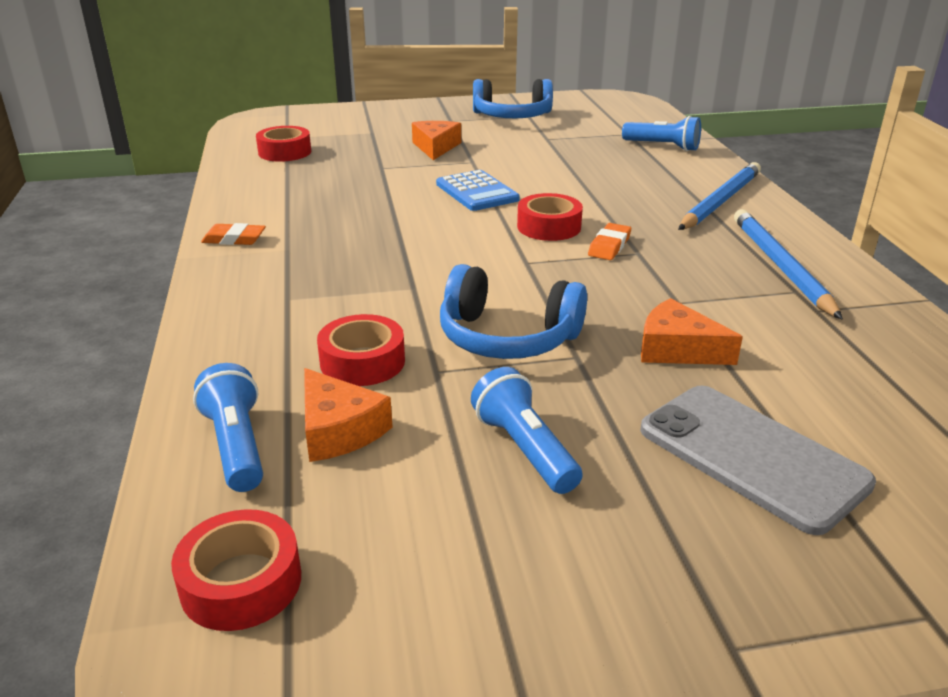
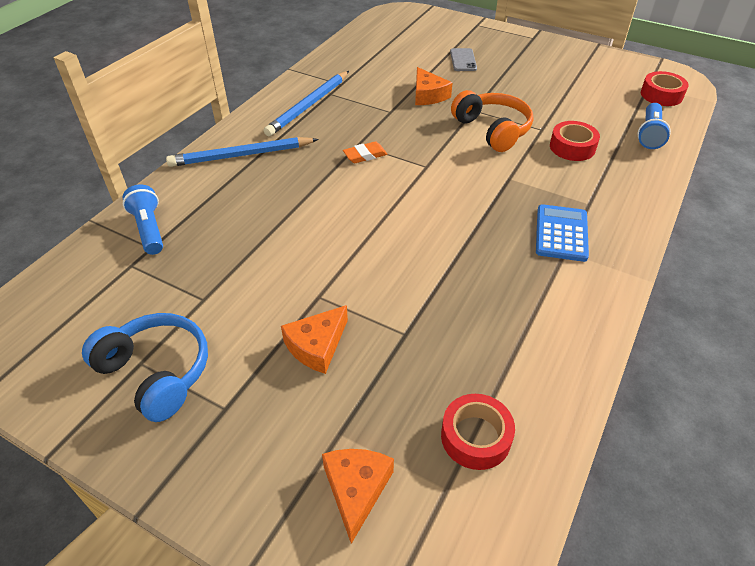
camera: 140 degrees left, 15 degrees up
orange eraser [201,223,266,245] -> none
orange cheese [304,368,392,462] -> orange cheese moved to [322,449,394,544]
blue calculator [436,170,520,211] -> blue calculator moved to [536,204,589,262]
blue headphones [440,264,587,359] -> orange headphones [451,90,533,152]
blue flashlight [471,367,583,494] -> none
red tape [517,193,583,241] -> none
grey phone [640,386,876,535] -> grey phone [450,48,477,71], size x0.53

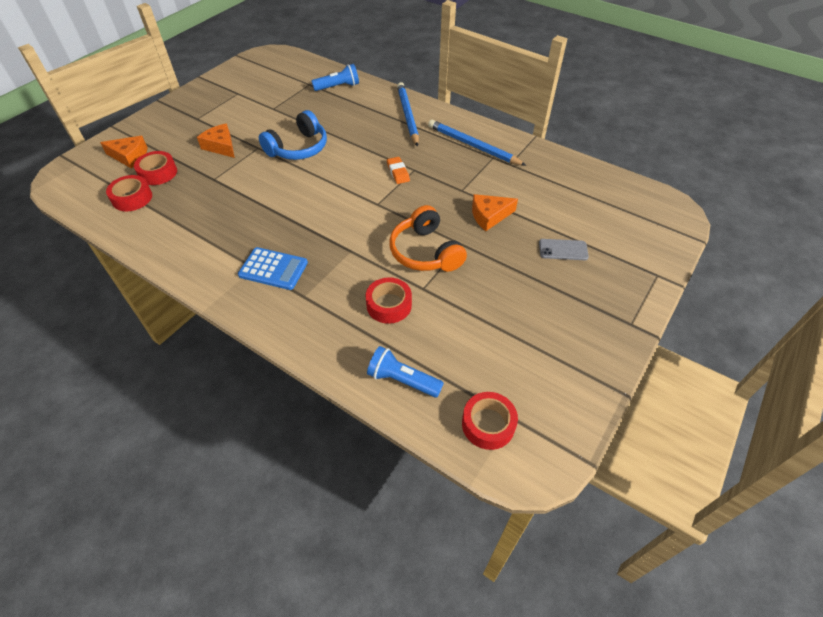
camera: 95 degrees right, 5 degrees up
blue headphones [82,313,208,422] -> blue headphones moved to [259,110,327,160]
orange headphones [451,90,533,152] -> orange headphones turned 90 degrees clockwise [389,205,467,272]
none -> red tape [134,151,177,185]

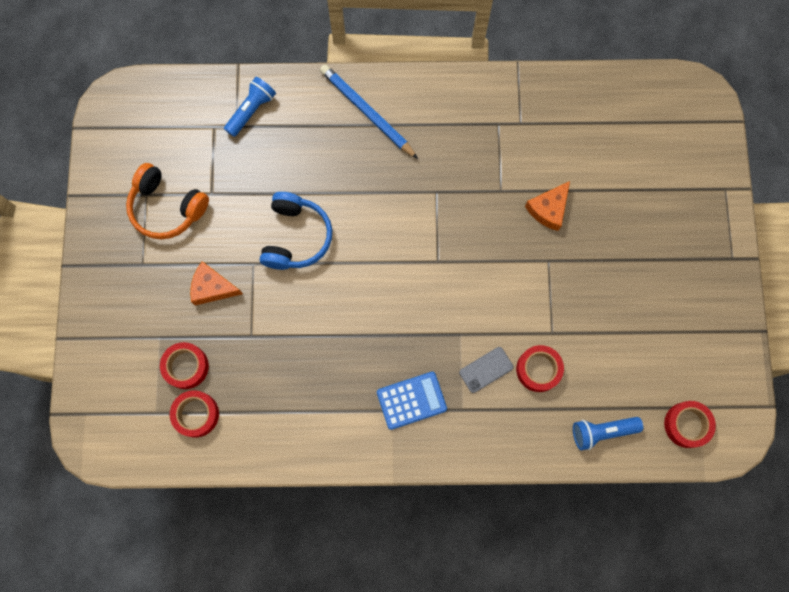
camera: 35 degrees left, 25 degrees up
orange cheese [100,136,148,169] -> none
orange eraser [387,157,410,184] -> none
orange headphones [389,205,467,272] -> orange headphones moved to [126,163,209,240]
blue pencil [428,120,527,166] -> none
grey phone [539,239,589,260] -> grey phone moved to [459,347,513,393]

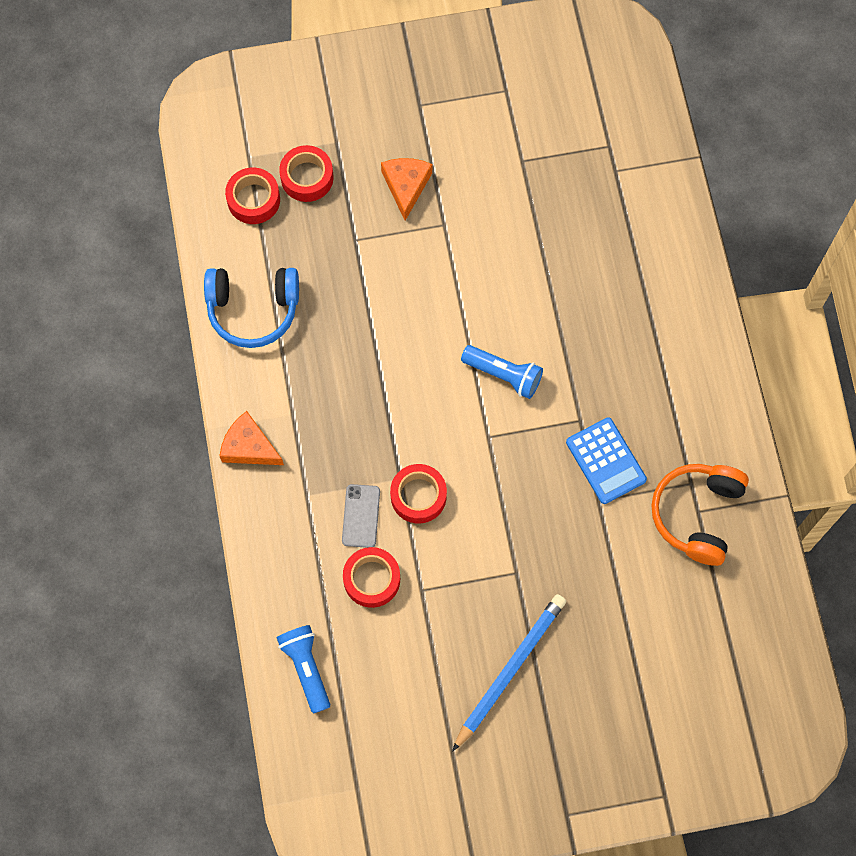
camera: 80 degrees right, 5 degrees down
orange headphones [126,163,209,240] -> orange headphones moved to [651,464,749,566]
blue flashlight [224,77,276,137] -> blue flashlight moved to [461,345,543,399]
blue headphones [260,192,332,270] -> blue headphones moved to [204,268,299,348]
blue pencil [320,64,418,159] -> blue pencil moved to [452,594,566,751]
blue calculator [377,372,447,430] -> blue calculator moved to [566,417,647,504]
grey phone [459,347,513,393] -> grey phone turned 45 degrees clockwise [342,484,380,548]
orange cheese [525,181,570,231] -> orange cheese moved to [220,411,284,465]
red tape [664,401,716,448] -> red tape moved to [390,464,447,524]

